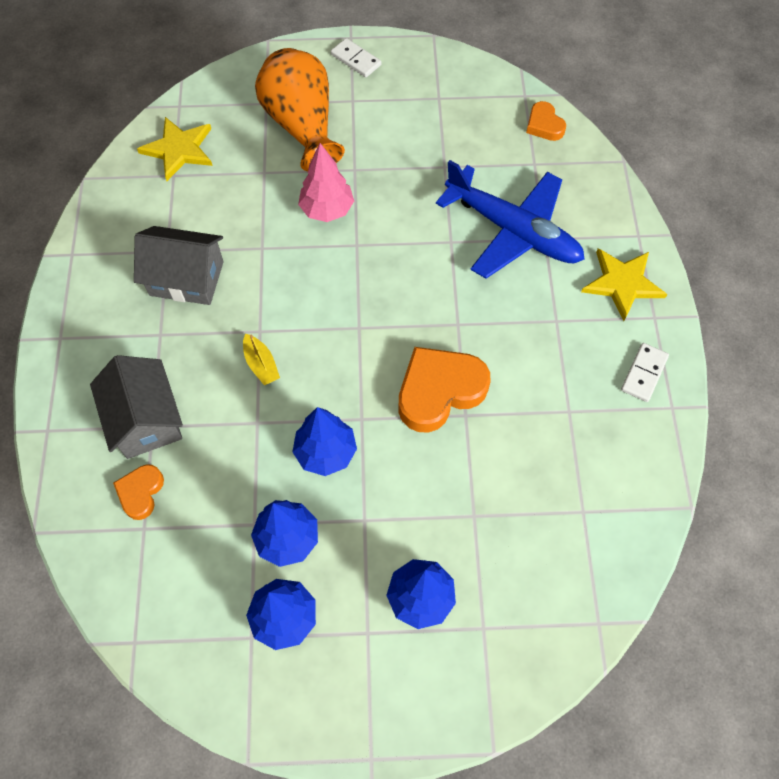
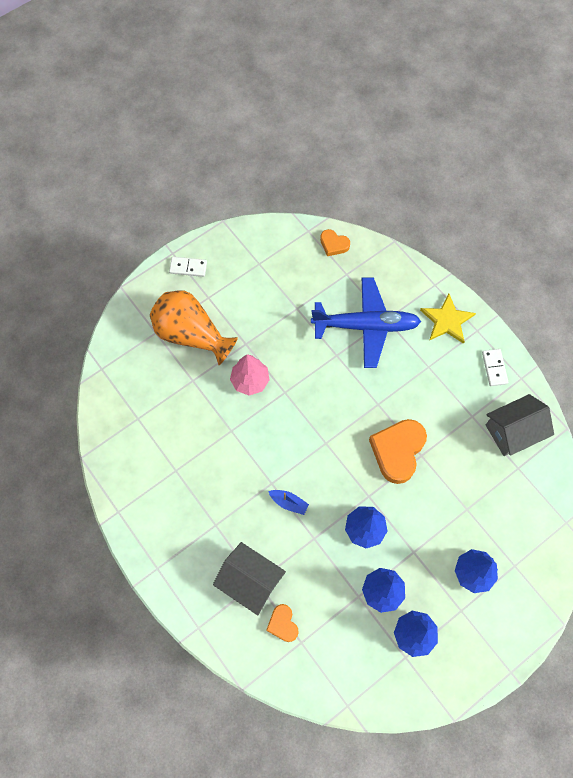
camera: 35 degrees left, 5 degrees up
grey house [134,226,224,305] -> grey house moved to [486,394,554,456]
yellow star [137,117,213,181] -> none
yellow boat [243,334,280,386] -> blue boat [268,490,309,515]

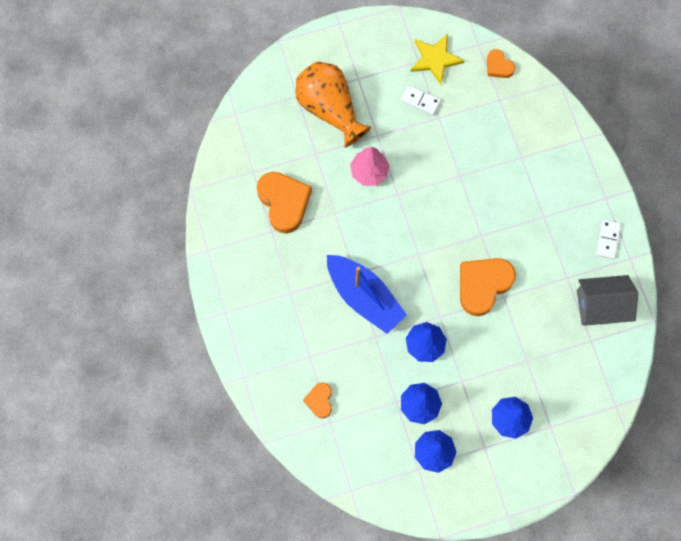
camera: 20 degrees right, 5 degrees up
white domino [169,257,207,277] -> white domino moved to [401,85,441,115]
grey house [213,542,286,615] -> none
blue boat [268,490,309,515] -> blue boat [327,255,407,334], size x2.41
blue plane [311,278,421,368] -> none
yellow star [420,294,476,344] -> yellow star moved to [410,34,464,84]
none -> orange heart [256,172,312,234]

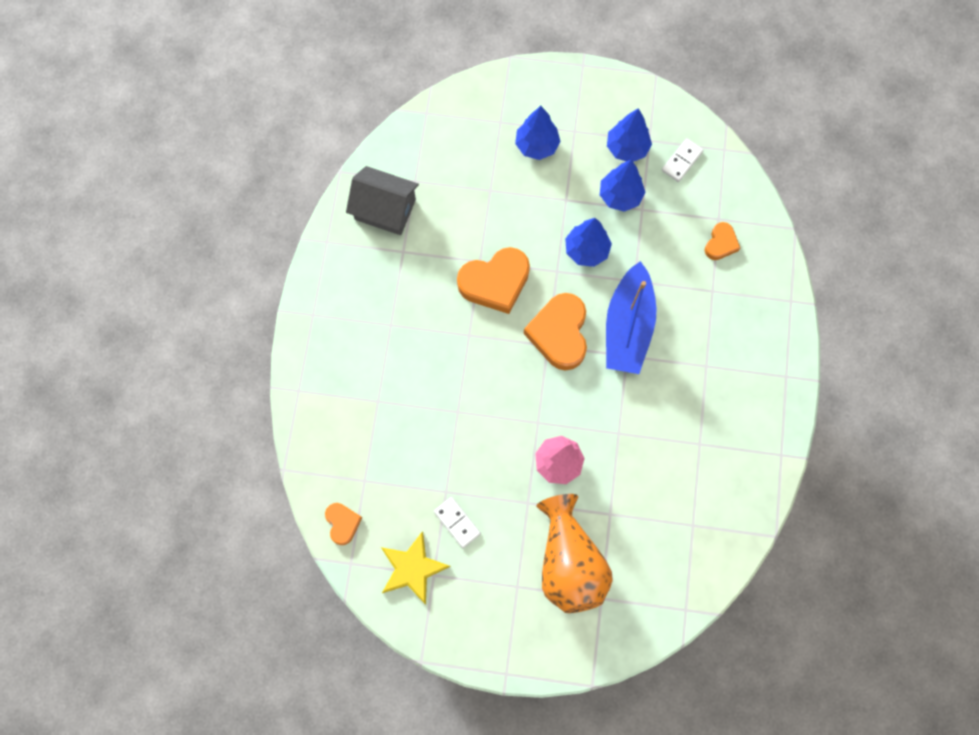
camera: 155 degrees left, 0 degrees up
orange heart [256,172,312,234] -> orange heart moved to [523,293,587,371]
blue boat [327,255,407,334] -> blue boat turned 150 degrees counterclockwise [606,261,656,374]
white domino [596,219,621,259] -> white domino moved to [662,138,704,182]

